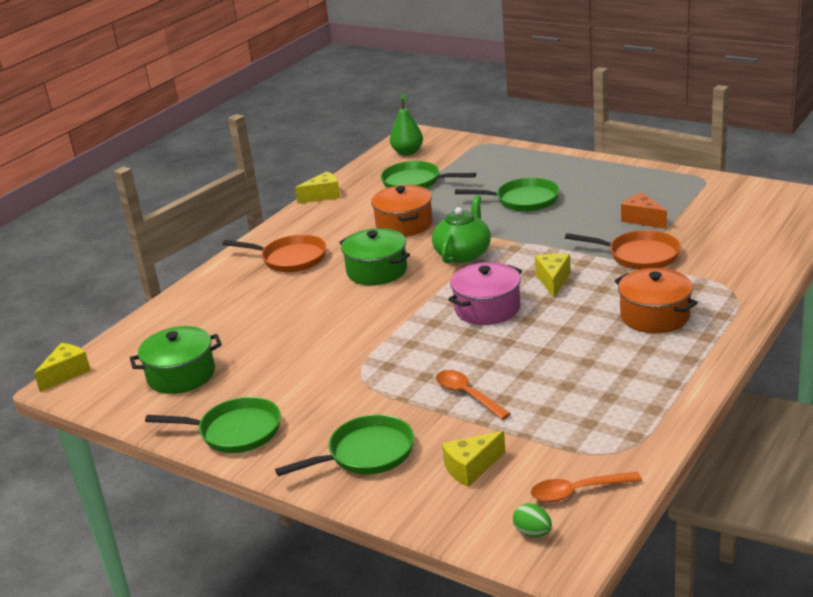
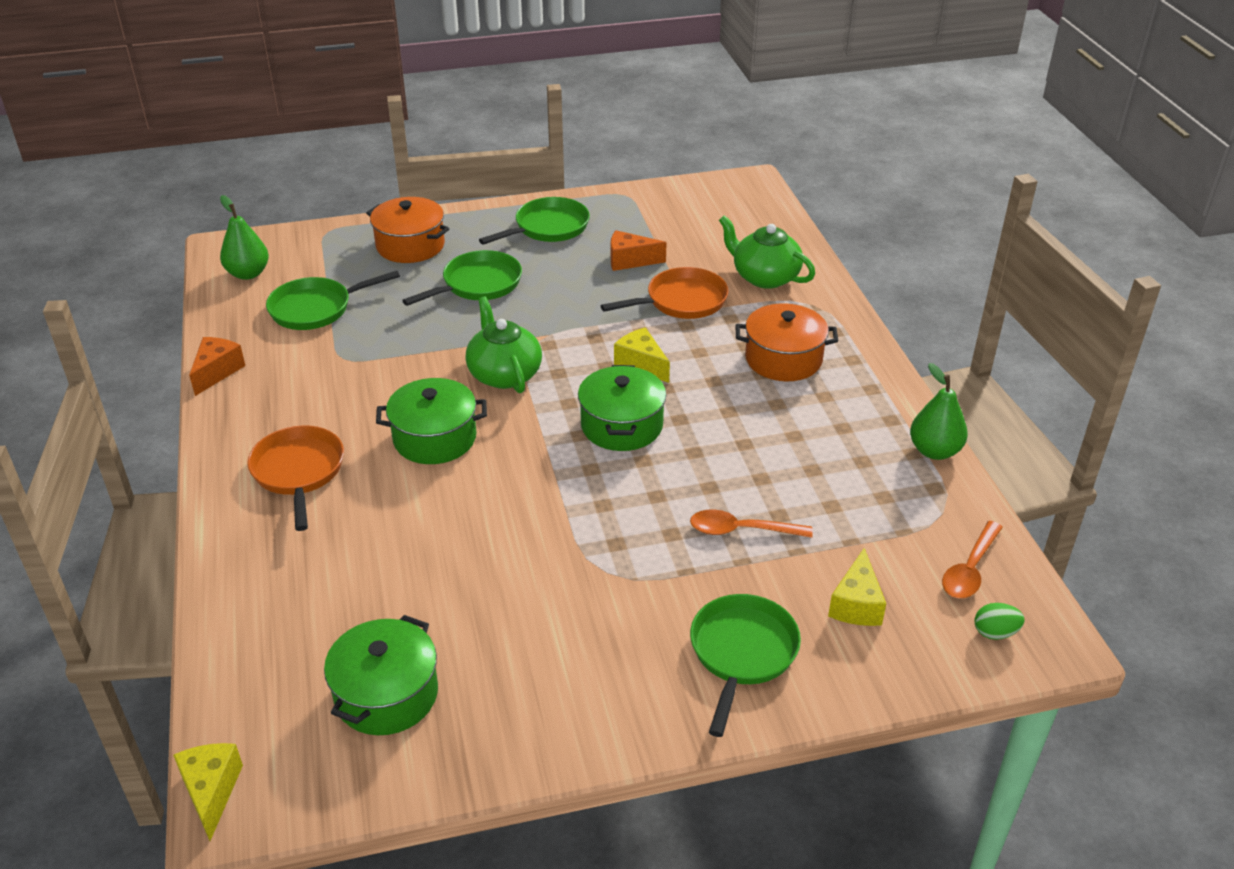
camera: 50 degrees left, 10 degrees up
green pan [145,397,281,453] -> green pan moved to [479,197,590,245]
orange pan [223,234,327,272] -> orange pan turned 75 degrees counterclockwise [247,425,344,531]
yellow cheese [295,172,340,204] -> orange cheese [189,337,245,396]
orange pot [371,185,433,237] -> orange pot moved to [366,197,449,263]
pink pot [448,262,522,325] -> green pot [578,365,666,451]
none -> green teapot [719,215,815,289]
none -> green pear [910,363,968,460]

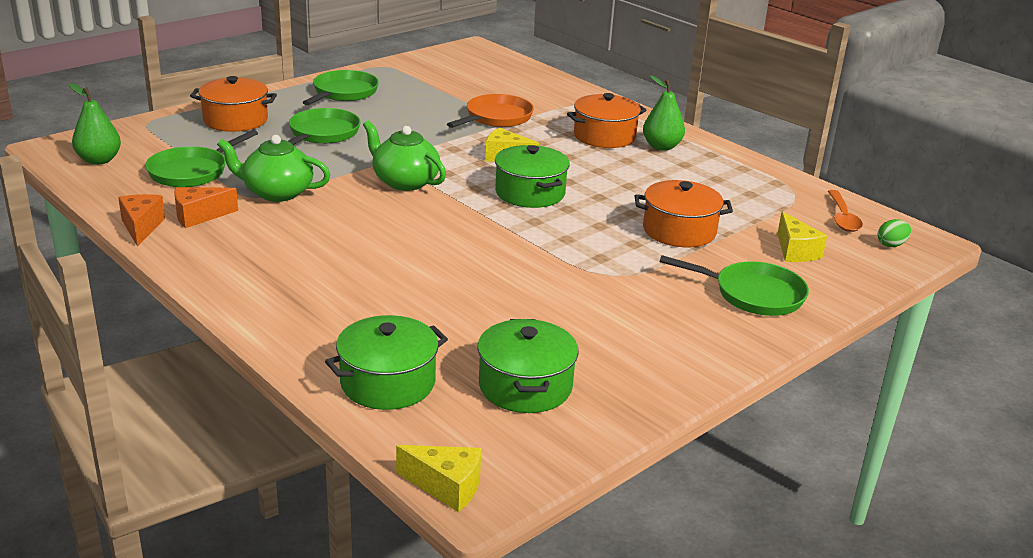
camera: 30 degrees left, 10 degrees down
yellow cheese [173,743,243,841] -> yellow cheese turned 150 degrees clockwise [396,445,481,512]
orange pan [247,425,344,531] -> none
green pot [376,378,487,464] -> green pot moved to [325,315,448,410]
orange cheese [611,230,667,271] -> orange cheese moved to [174,187,238,228]
orange spoon [690,509,813,538] -> orange pot [635,180,733,247]
green pan [690,594,801,737] -> green pan turned 120 degrees clockwise [660,255,809,316]
green teapot [719,215,815,289] -> green teapot moved to [217,135,330,202]
green pear [910,363,968,460] -> green pear moved to [643,75,685,151]

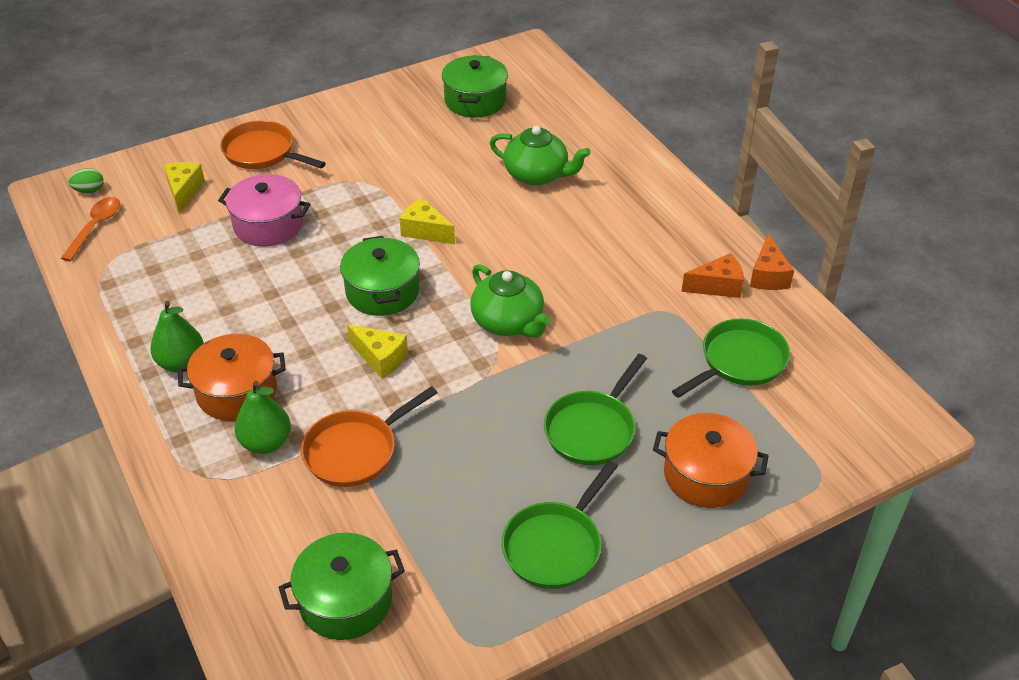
camera: 165 degrees left, 15 degrees up
green pear [69,83,121,165] -> green pear moved to [235,381,291,454]
green teapot [217,135,330,202] -> green teapot moved to [490,126,591,186]
green pot [325,315,448,410] -> green pot moved to [279,533,405,640]
yellow cheese [396,445,481,512] -> yellow cheese moved to [400,198,455,244]
orange pot [635,180,733,247] -> pink pot [218,174,311,247]
green pan [660,255,809,316] -> orange pan [220,120,326,169]

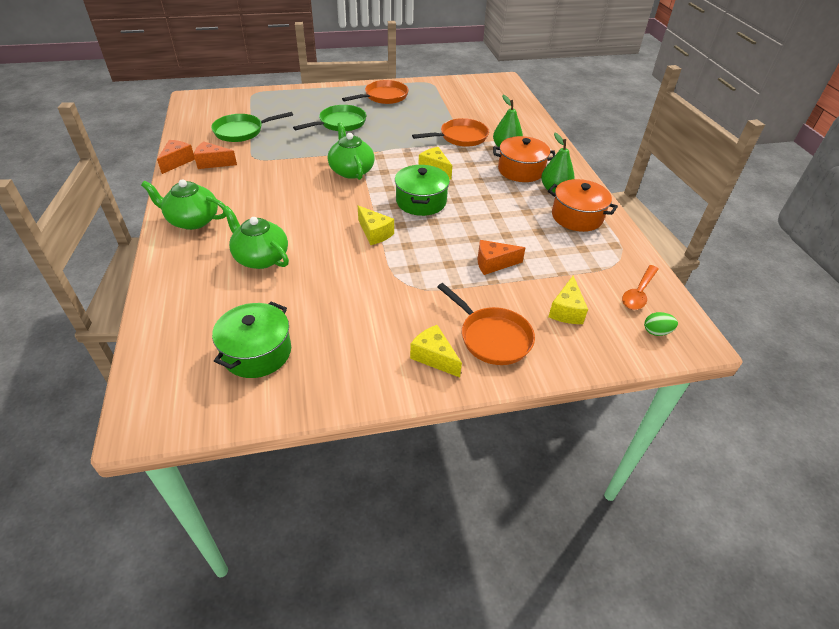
camera: 165 degrees left, 0 degrees up
pink pot [218,174,311,247] -> orange cheese [477,240,525,275]
green pot [279,533,405,640] -> none
green pan [502,460,618,589] -> orange pan [342,80,409,104]
orange pot [653,413,769,508] -> orange pot moved to [548,179,618,232]
none -> green teapot [141,179,226,230]
none -> yellow cheese [410,325,462,377]

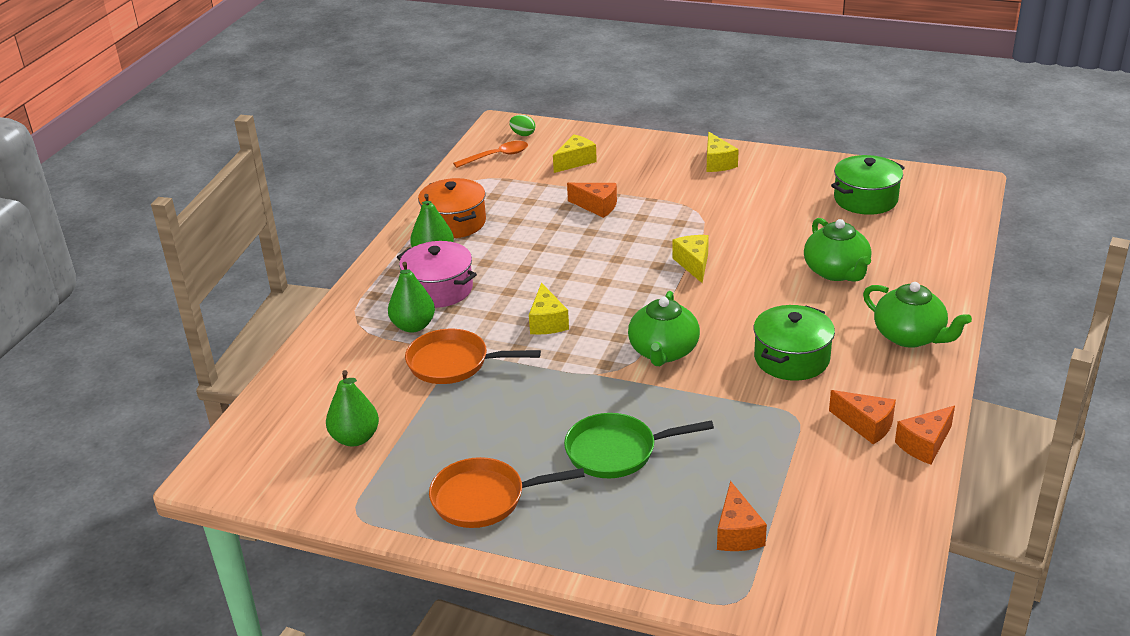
camera: 145 degrees left, 10 degrees down
green pan [211,112,293,142] -> none
green pot [395,165,450,216] -> green pot moved to [754,305,835,381]
orange pan [437,283,535,365] -> none
orange pot [493,136,555,182] -> pink pot [397,241,477,308]
none -> green pear [326,370,379,446]
none -> orange cheese [717,481,767,551]

